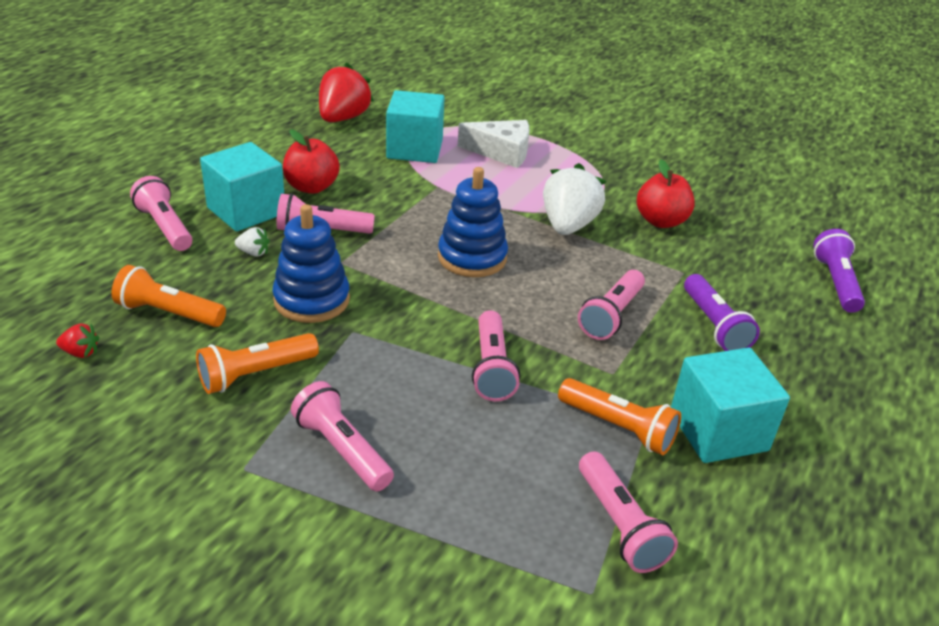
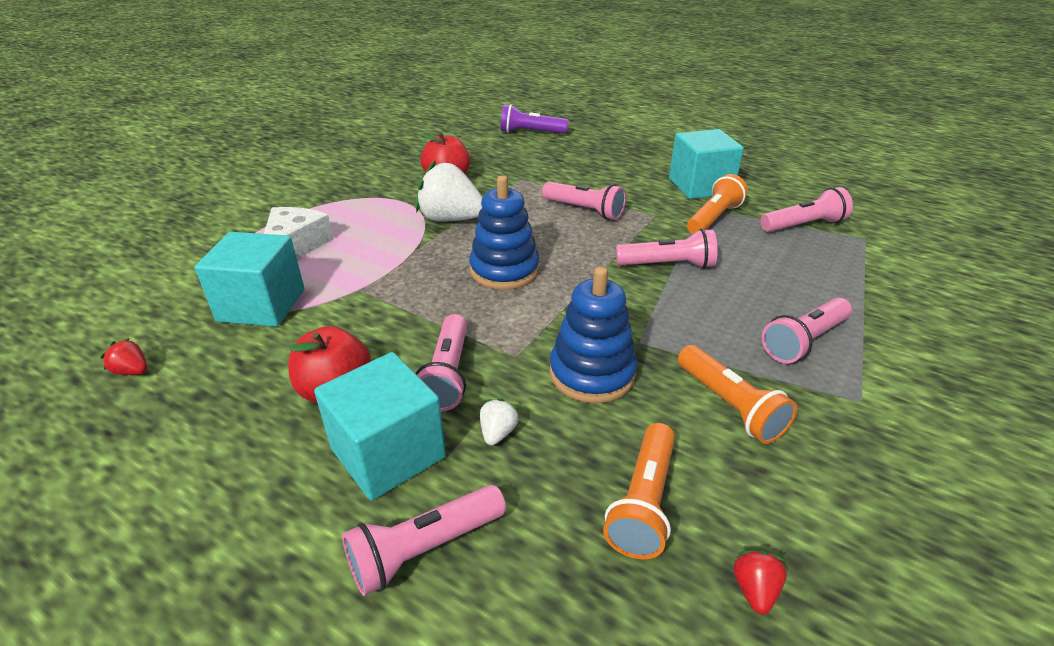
camera: 85 degrees left, 0 degrees up
red strawberry [319,62,374,122] -> red strawberry [100,338,148,375], size x0.44
purple flashlight [684,274,760,351] -> none

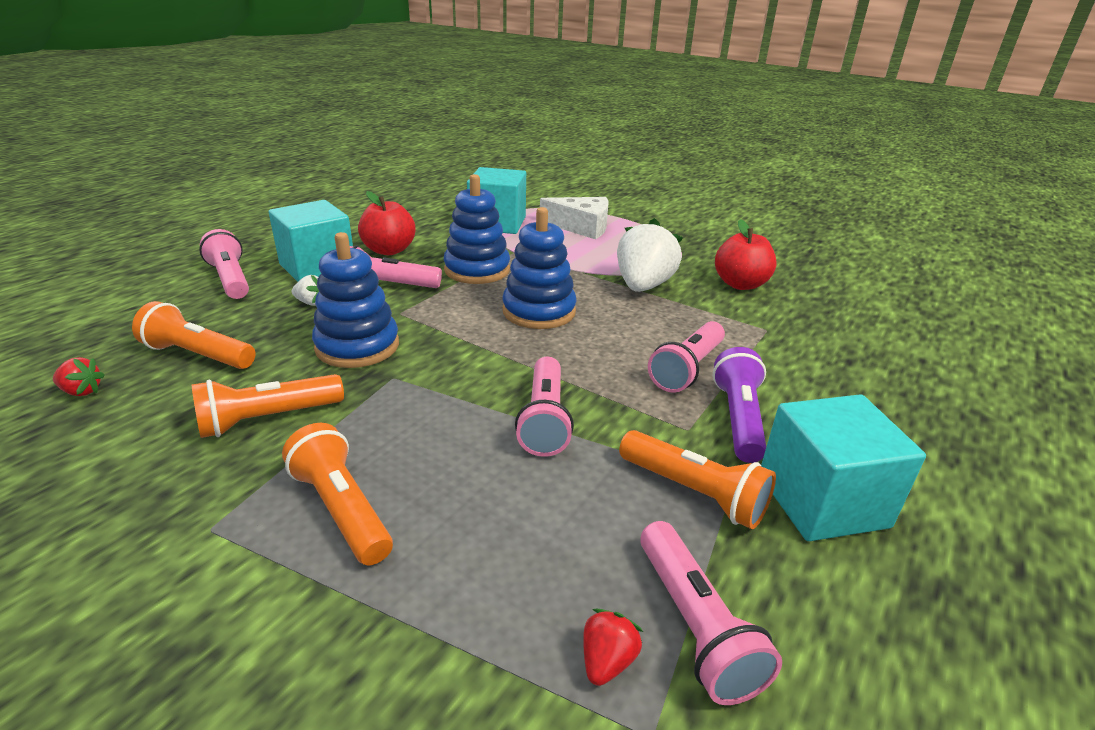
camera: 90 degrees right, 5 degrees down
red strawberry [100,338,148,375] -> red strawberry moved to [583,609,643,686]
purple flashlight [500,104,569,134] -> purple flashlight moved to [713,347,766,463]
pink flashlight [762,298,852,363] -> orange flashlight [282,423,393,566]
none -> blue stacking toy [444,174,510,284]

